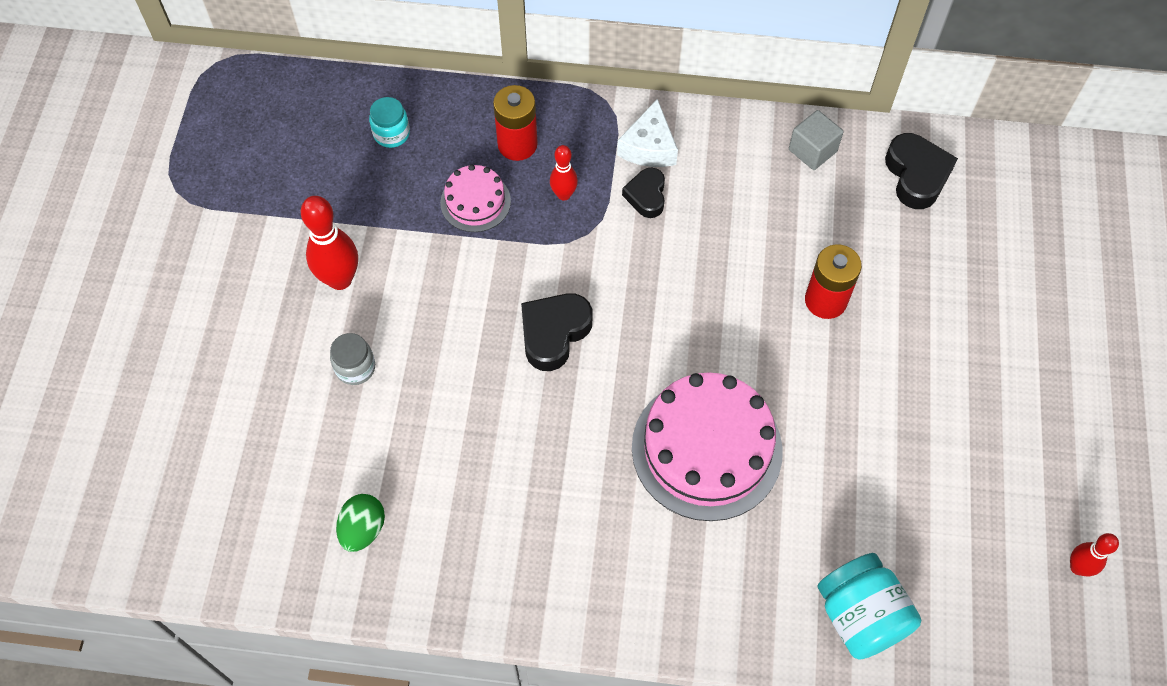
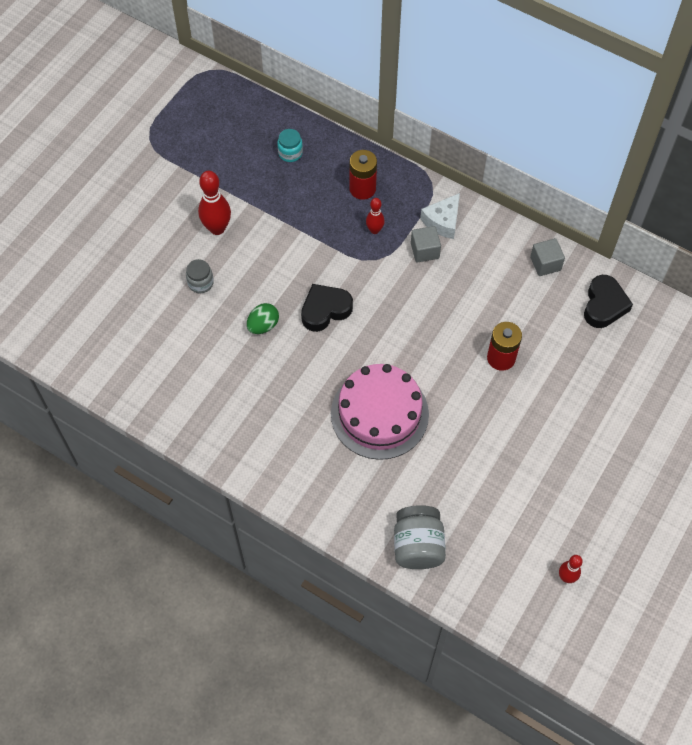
camera: 25 degrees right, 0 degrees up
green egg [336,494,385,552] -> green egg moved to [247,303,279,334]
pink cake [440,164,511,232] -> none
black heart [622,167,665,218] -> grey cube [411,226,441,263]
turquoise jar [817,553,921,660] -> grey jar [394,505,446,569]

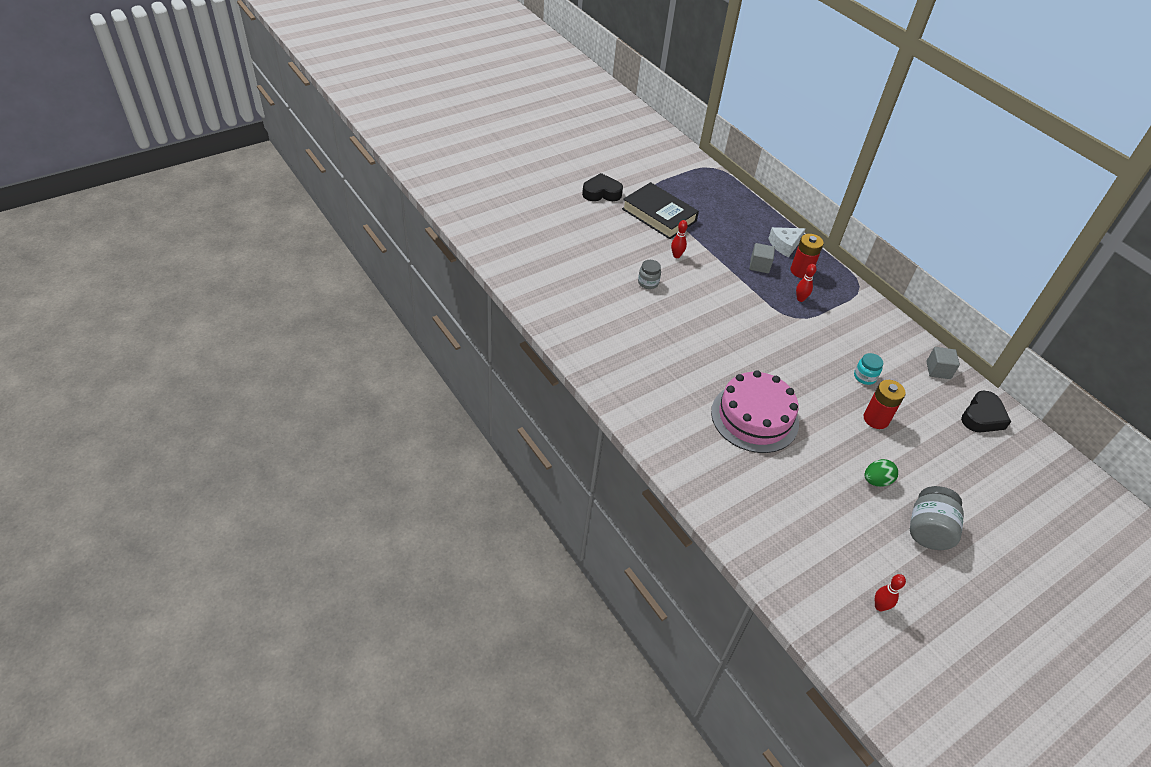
camera: 20 degrees right, 15 degrees down
red bowling pin [198,171,231,235] -> red bowling pin [671,220,688,258], size x0.58
green egg [247,303,279,334] -> green egg moved to [865,459,898,487]
turquoise jar [277,129,303,162] -> turquoise jar moved to [854,353,883,385]
black heart [301,284,353,332] -> black heart moved to [582,173,623,201]
grey jar [394,505,446,569] -> grey jar moved to [910,486,964,550]
grey cube [411,226,441,263] -> grey cube moved to [749,243,775,273]
white cheese [420,193,460,239] -> white cheese moved to [768,227,805,258]
none -> black book [622,182,699,239]

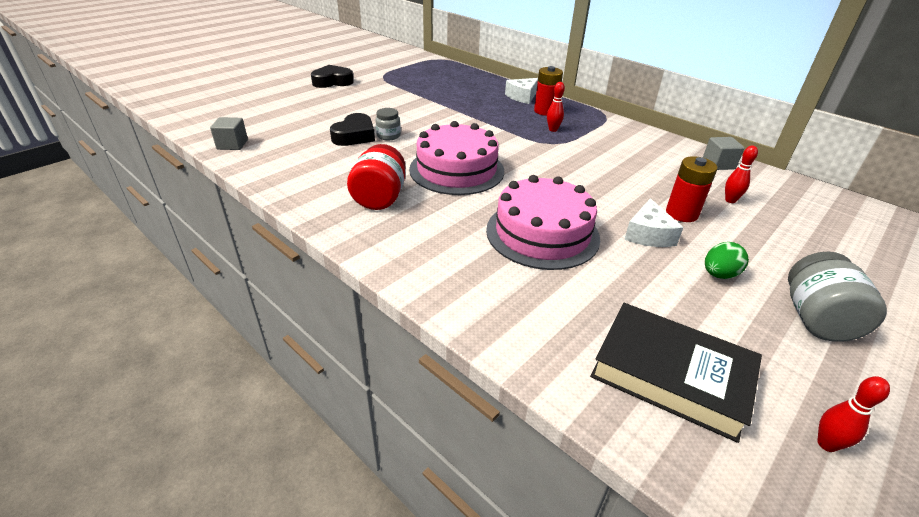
camera: 10 degrees left, 10 degrees down
black book [622,182,699,239] -> black book moved to [590,303,762,443]
red bowling pin [671,220,688,258] -> red bowling pin moved to [725,145,758,203]
grey cube [749,243,775,273] -> grey cube moved to [210,117,248,150]
turquoise jar [854,353,883,385] -> none
black heart [961,391,1011,432] -> black heart moved to [330,113,375,146]
none -> red jar [347,144,405,210]
none -> pink cake [409,121,504,195]
none -> white cheese [624,198,684,247]

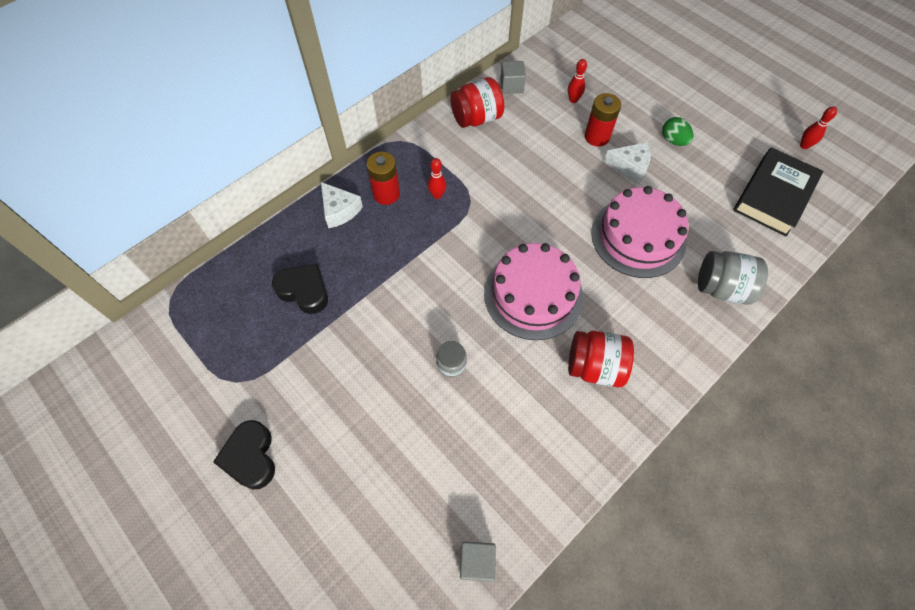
camera: 85 degrees left, 25 degrees up
black heart [330,113,375,146] -> black heart moved to [272,263,328,314]
grey jar [788,252,887,342] -> grey jar moved to [698,251,768,305]
none -> red jar [450,77,504,128]

